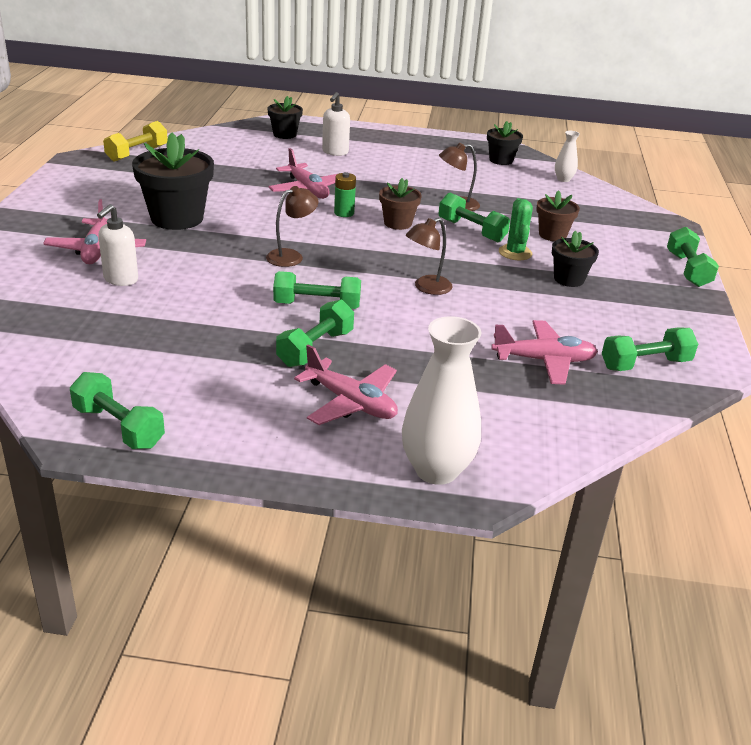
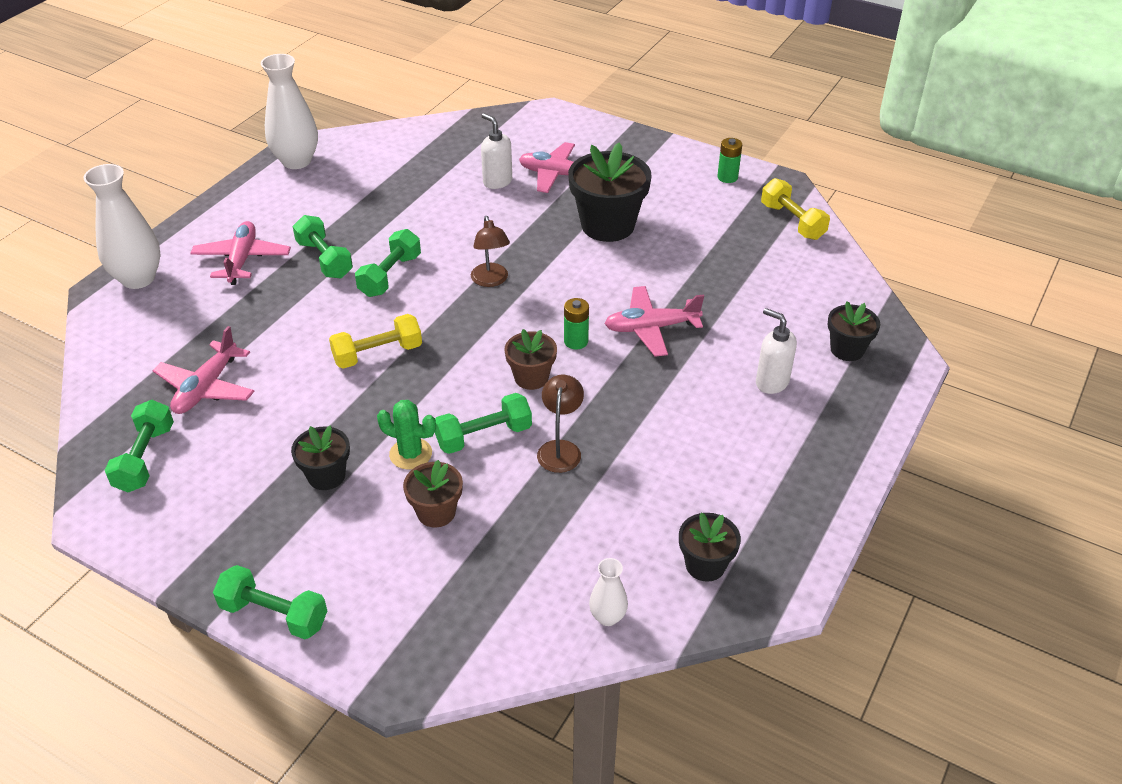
camera: 115 degrees right, 10 degrees up
green dumbbell [70,372,165,449] -> white vase [261,54,318,169]
pink plane [294,344,398,425] -> pink plane turned 120 degrees clockwise [190,221,291,285]
brown lamp [406,218,453,295] -> yellow dumbbell [329,314,422,369]
none -> green battery [717,138,742,183]

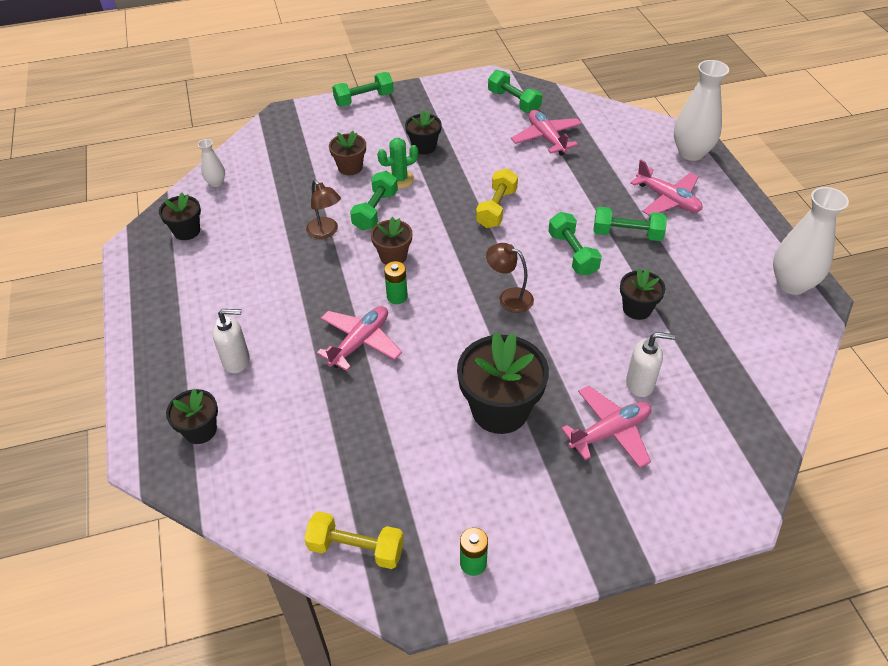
camera: 135 degrees right, 5 degrees up
none -> black flower pot [620,268,665,320]

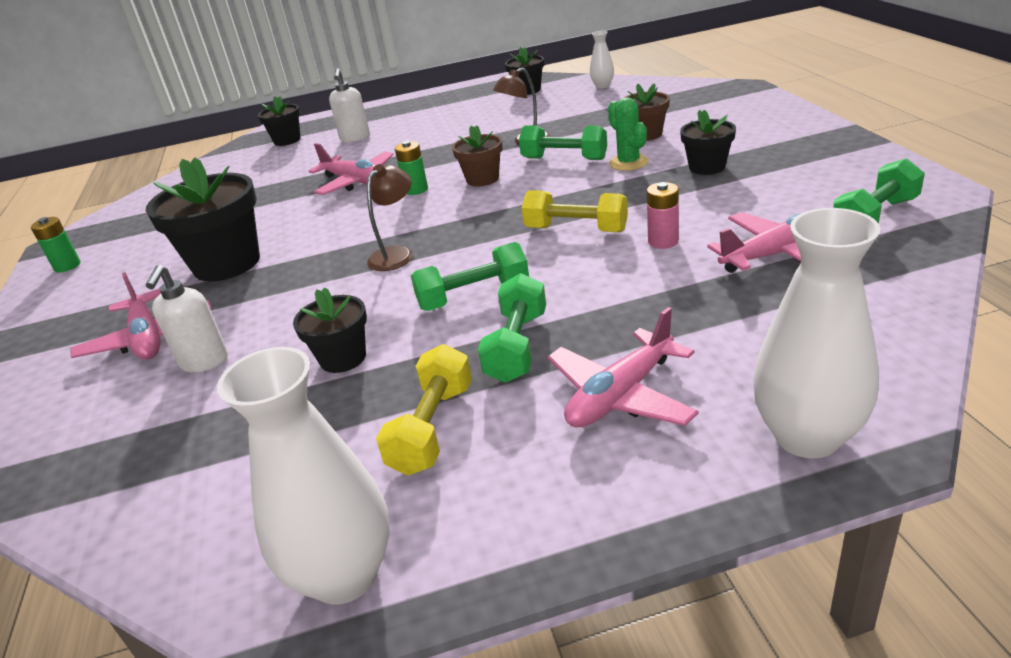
camera: 95 degrees right, 15 degrees down
yellow dumbbell [304,511,404,569] -> yellow dumbbell moved to [376,344,472,476]
green dumbbell [332,72,394,107] -> none
none -> pink battery [647,182,679,249]

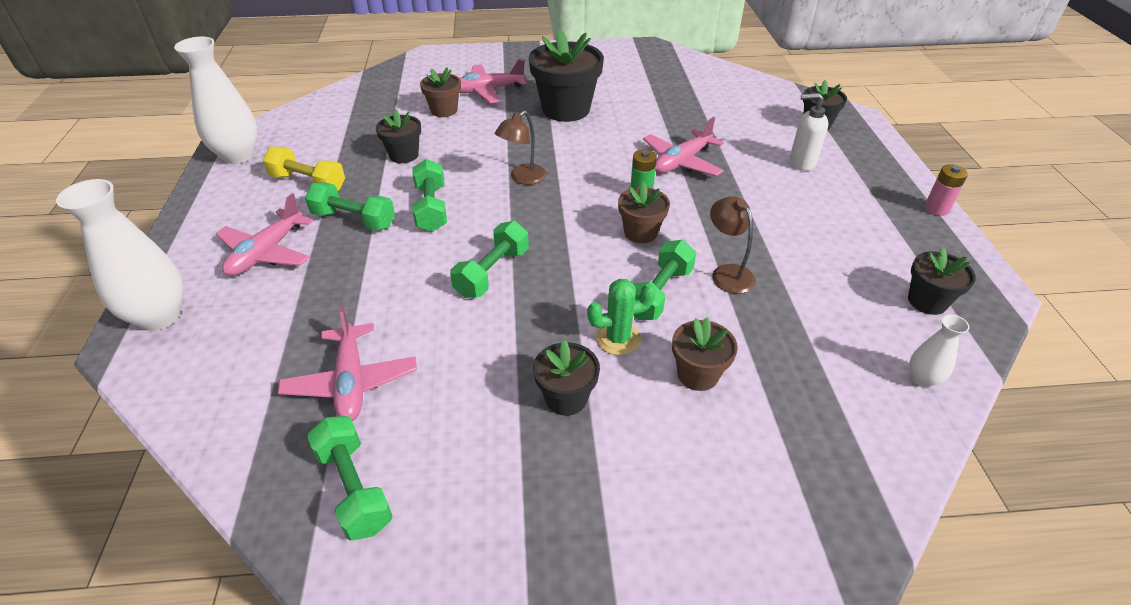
camera: 95 degrees right, 10 degrees up
green battery [31,217,81,273] -> none
white soap dispenser [145,265,228,372] -> brown flower pot [420,67,461,117]
brown lamp [367,164,413,271] -> brown lamp turned 90 degrees clockwise [495,111,547,185]
yellow dumbbell [521,190,628,232] -> green dumbbell [450,221,529,298]
pink plane [548,307,699,427] -> pink plane turned 120 degrees counterclockwise [216,193,313,276]
pink battery [647,182,679,249] -> pink battery moved to [925,164,968,216]

